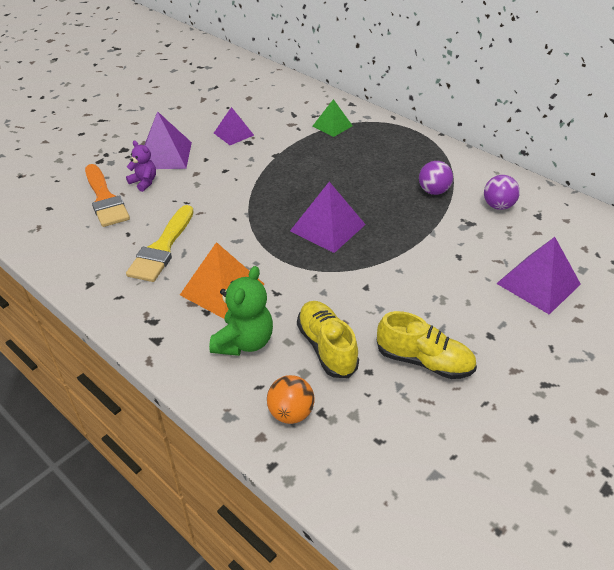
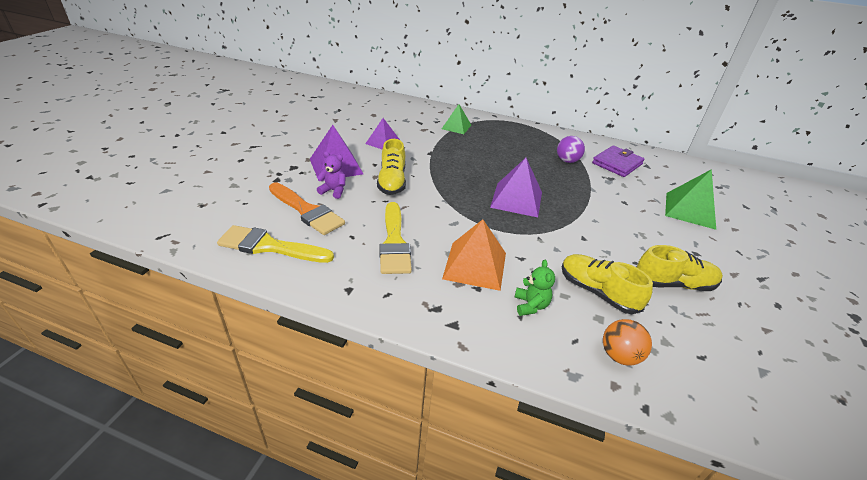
camera: 25 degrees left, 5 degrees down
green teddy bear [209,266,273,356] -> green teddy bear [515,260,555,316], size x0.62
purple ball [484,175,520,210] -> purple wallet [592,146,645,177]
purple pyramid [496,237,581,315] -> green pyramid [665,169,716,230]
none -> yellow brush [217,225,334,263]
none -> yellow shoe [377,139,406,195]

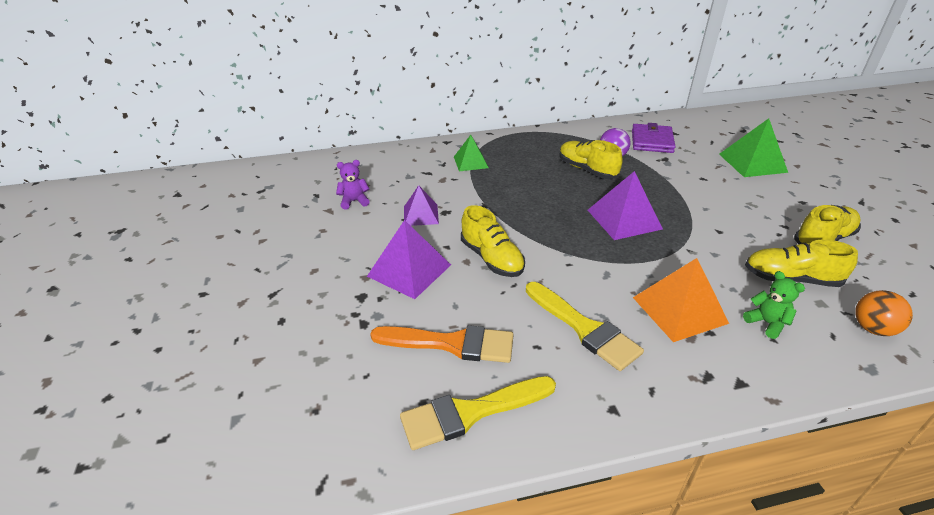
camera: 30 degrees left, 0 degrees up
purple teddy bear [317,151,345,199] -> purple teddy bear moved to [336,160,370,209]
none -> yellow shoe [559,140,622,179]

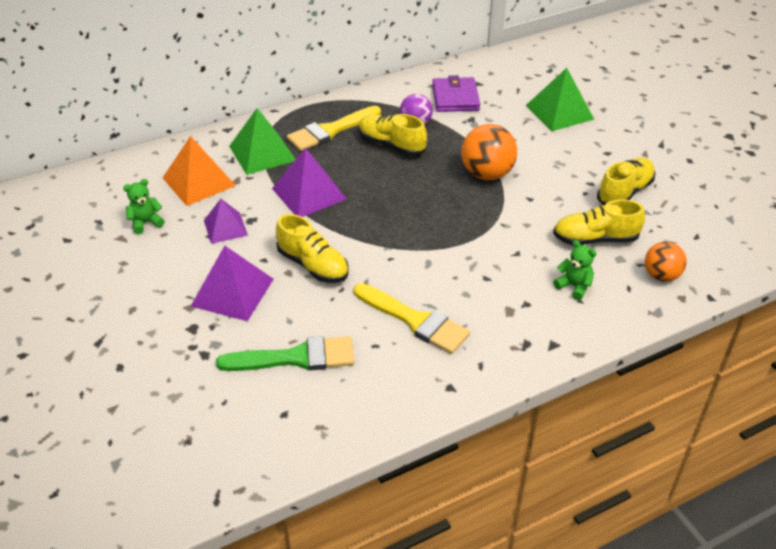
camera: 15 degrees left, 5 degrees up
purple teddy bear [336,160,370,209] -> green teddy bear [123,179,165,234]
orange brush [370,325,514,363] -> green brush [216,336,354,371]
yellow brush [400,376,556,450] -> yellow brush moved to [287,106,381,151]
green pyramid [454,135,489,171] -> green pyramid [229,108,296,175], size x1.55
purple pyramid [588,171,663,240] -> purple pyramid moved to [272,148,347,217]
orange pyramid [633,258,729,342] -> orange pyramid moved to [163,136,236,206]
none -> orange ball [461,124,517,180]

